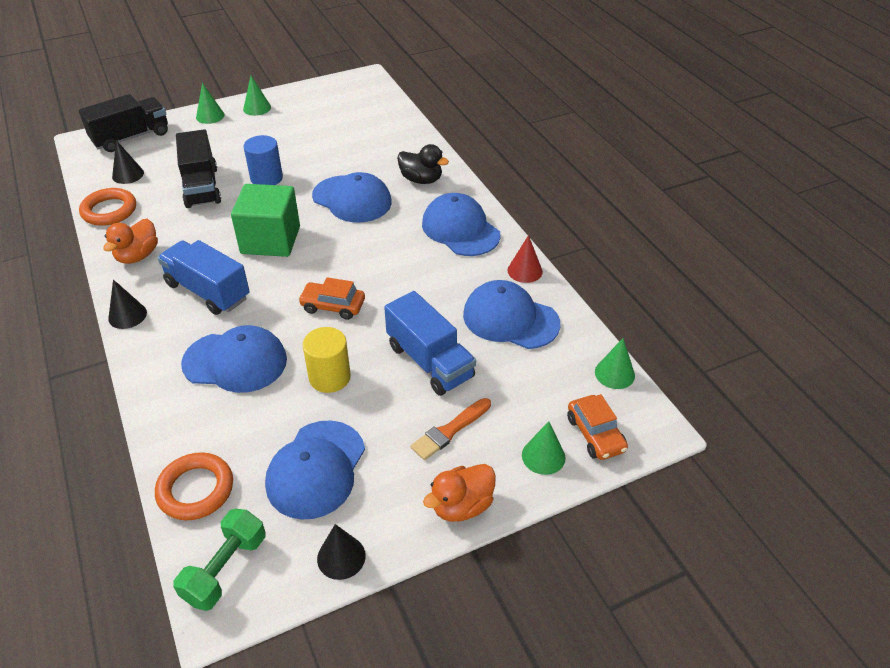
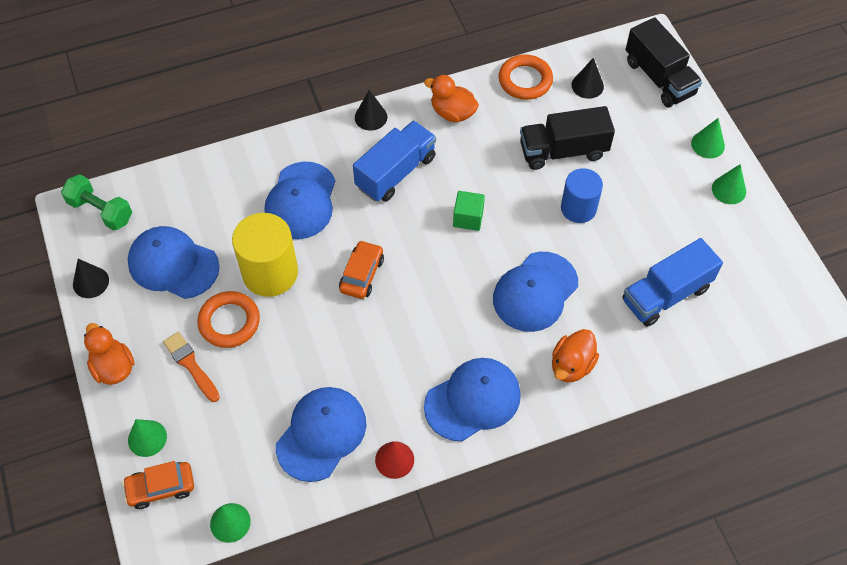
camera: 95 degrees right, 15 degrees up
orange ring [155,452,233,520] -> orange ring moved to [197,291,260,348]
green cube [231,184,300,257] -> green cube [453,191,485,231], size x0.52
yellow cylinder [303,327,351,393] -> yellow cylinder [232,213,298,297], size x1.50
blue truck [384,291,476,396] -> blue truck moved to [622,238,723,327]
black duck [397,144,449,184] -> orange duck [552,329,599,382]

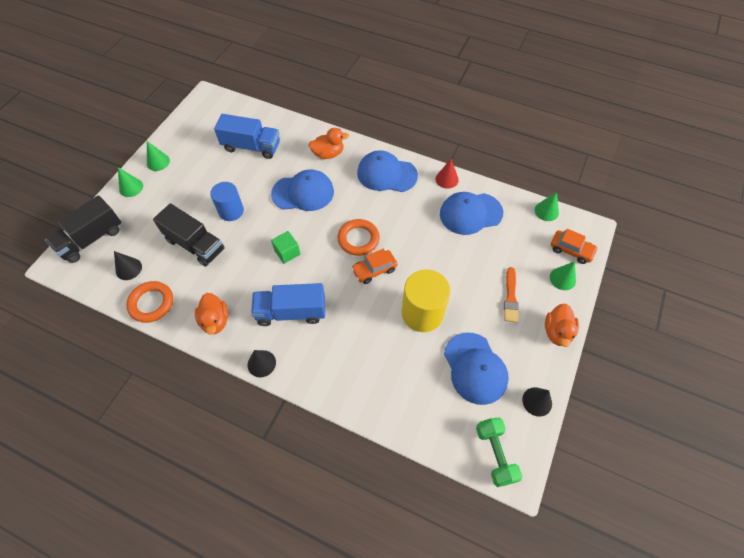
camera: 135 degrees left, 0 degrees up
orange ring [197,291,260,348] -> orange ring moved to [337,219,380,256]
blue cap [264,162,335,239] -> none
black truck [626,17,702,107] -> black truck turned 150 degrees counterclockwise [45,195,122,263]

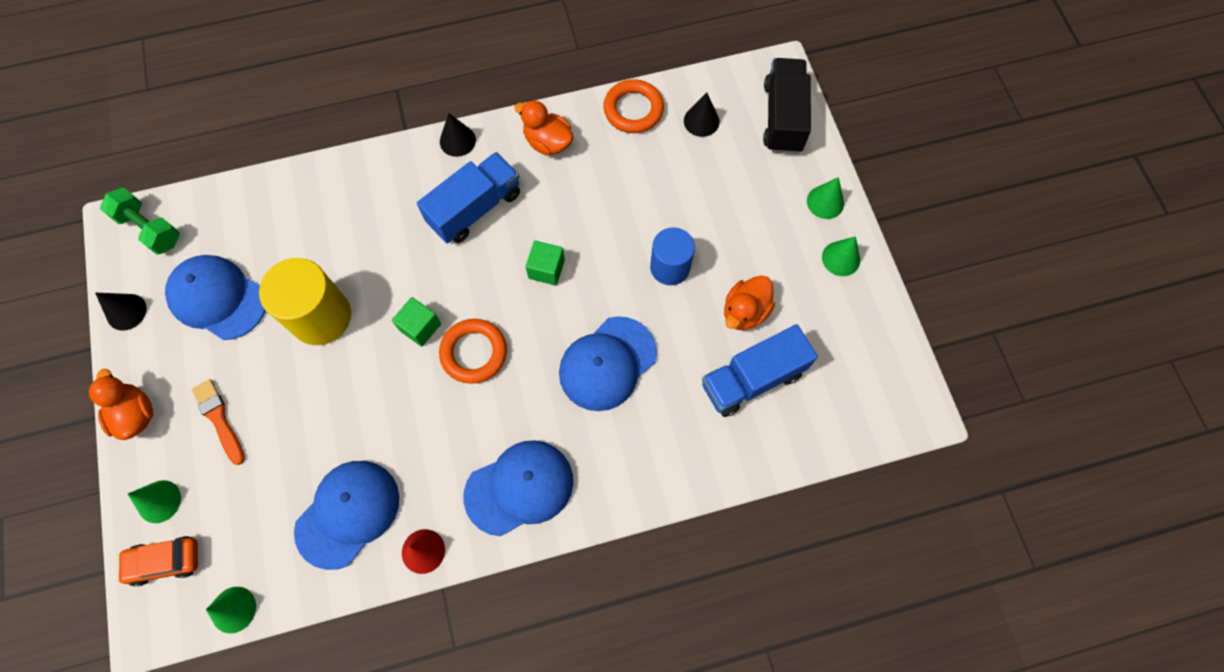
camera: 140 degrees right, 10 degrees up
black truck [153,203,225,267] -> none
orange duck [309,128,349,159] -> orange duck moved to [724,275,775,330]
orange car [351,249,397,284] -> green cube [392,297,441,347]

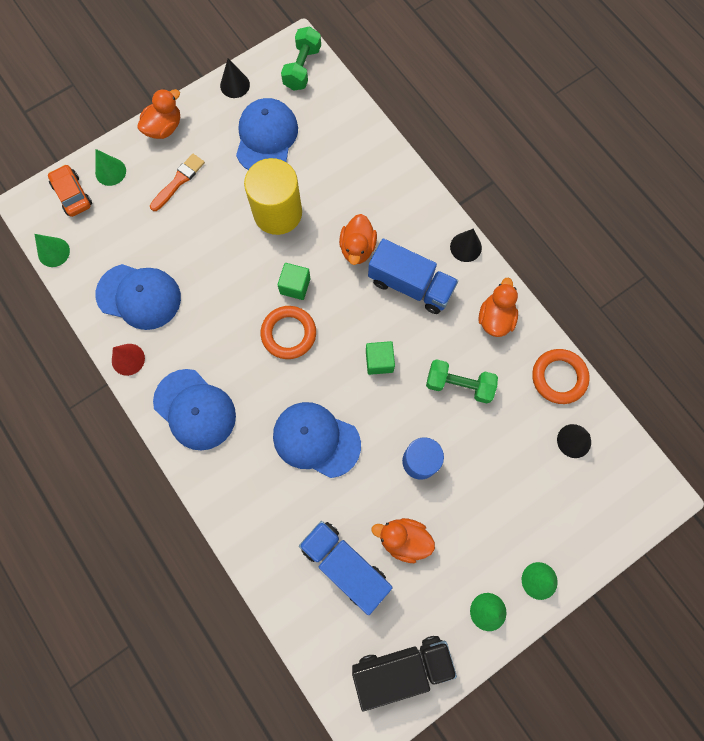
camera: 70 degrees right, 5 degrees up
black truck [763,58,811,154] -> black truck moved to [352,636,457,711]
none -> orange duck [339,214,377,265]
none -> green dumbbell [426,359,498,404]

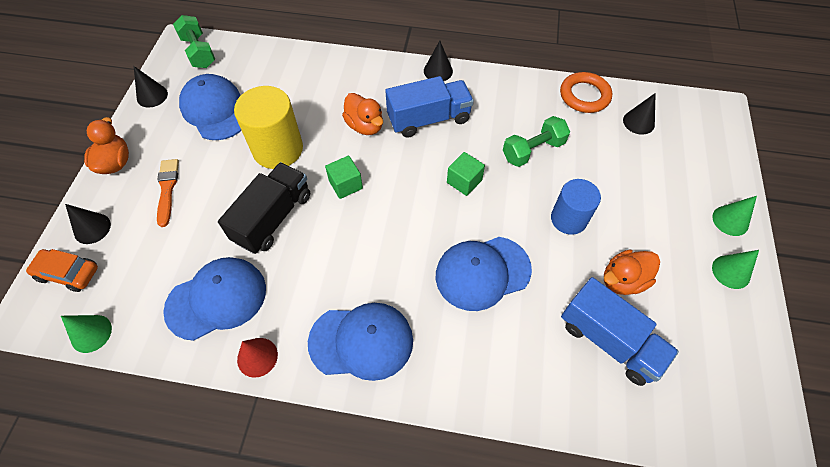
camera: 45 degrees left, 15 degrees down
green cone [95,149,126,186] -> black cone [65,204,111,244]
orange ring [261,306,316,359] -> none
blue truck [299,521,392,615] -> blue truck turned 135 degrees counterclockwise [561,277,679,386]
black truck [352,636,457,711] -> black truck moved to [218,162,310,254]
orange duck [478,278,518,337] -> none

